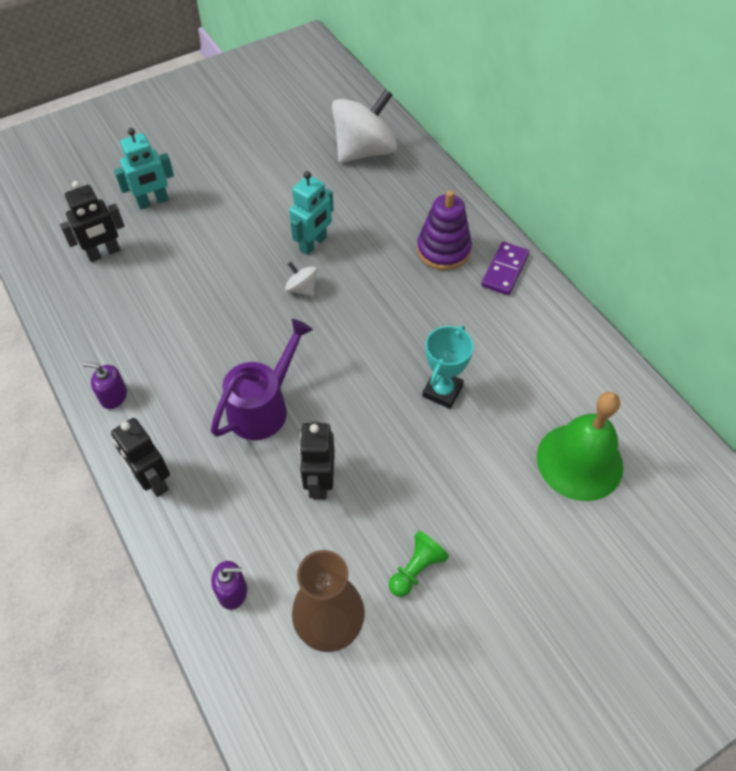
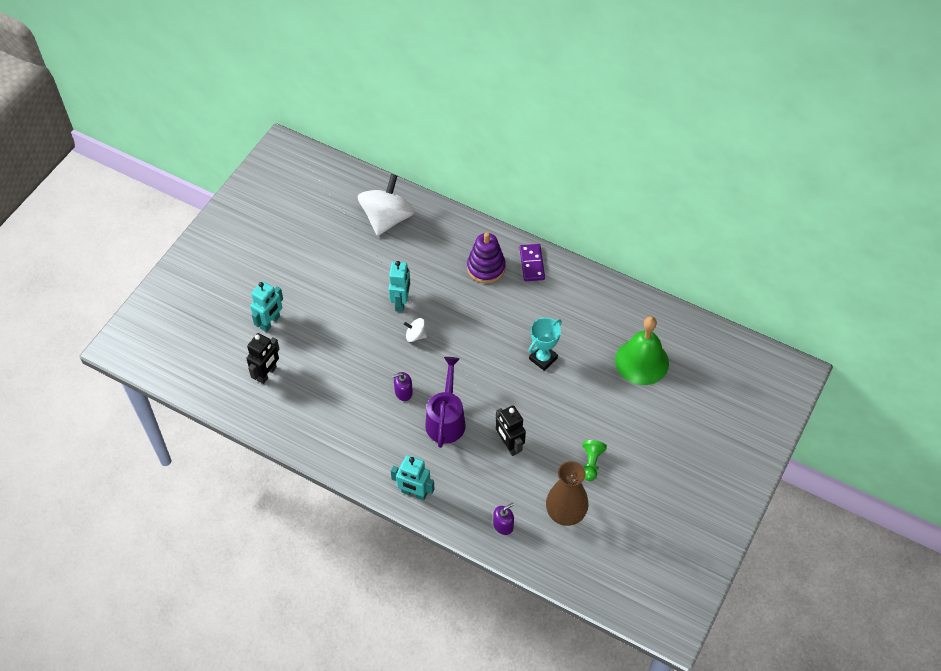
camera: 30 degrees left, 0 degrees up
purple soap dispenser [83,362,127,409] -> purple soap dispenser moved to [392,372,413,401]
black robot [111,418,170,497] -> turquoise robot [391,455,434,500]
turquoise trophy [422,325,474,409] -> turquoise trophy turned 45 degrees clockwise [529,318,562,371]

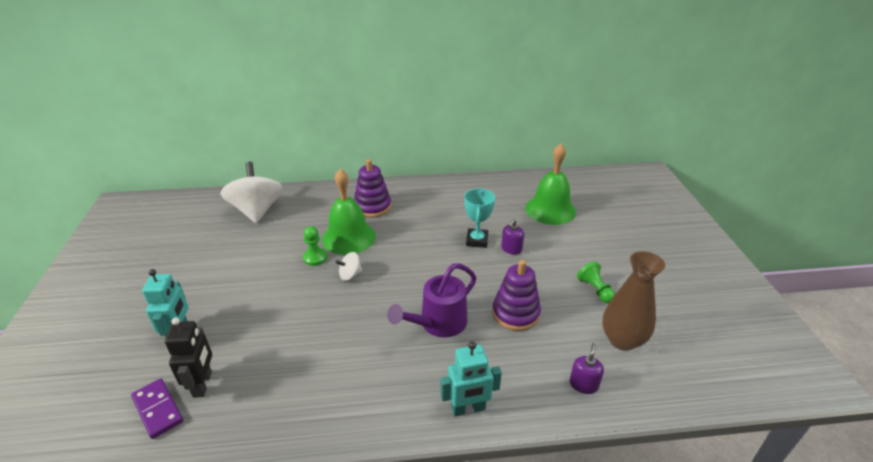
camera: 35 degrees left, 20 degrees down
turquoise robot [388,261,410,312] -> green pawn [303,226,327,266]
purple soap dispenser [392,372,413,401] -> purple soap dispenser moved to [501,219,524,255]
purple watering can [425,357,465,448] -> purple watering can turned 105 degrees counterclockwise [387,263,476,337]
black robot [496,405,526,456] -> purple stacking toy [492,260,541,331]
purple domino [520,244,545,281] -> purple domino moved to [131,379,183,439]
none -> green bell [322,169,376,255]

